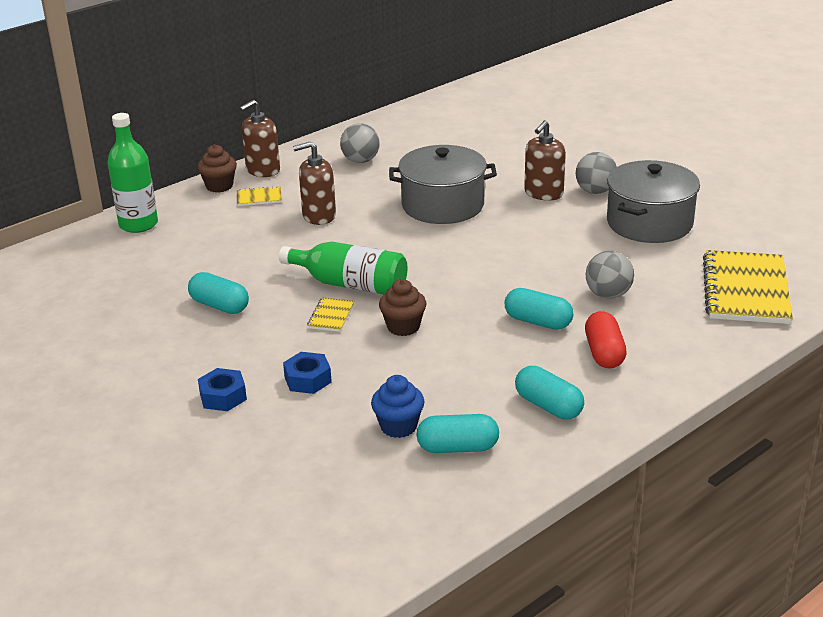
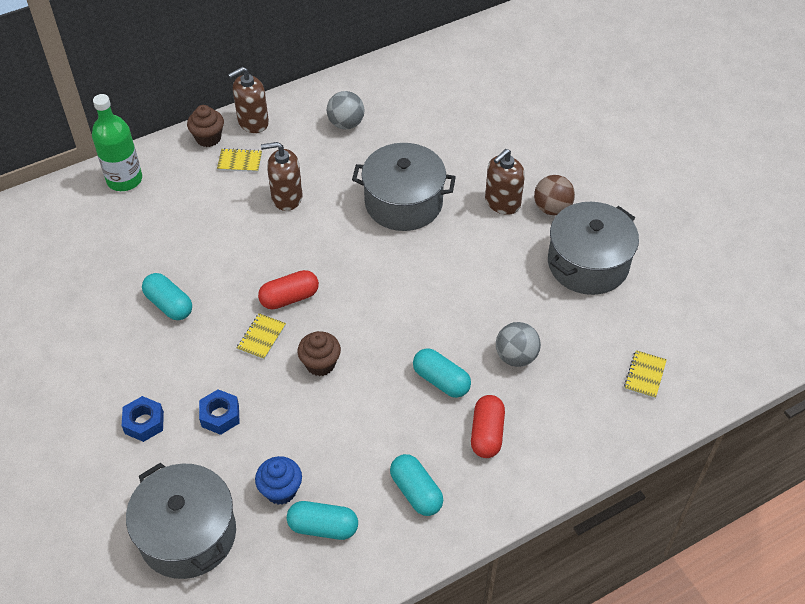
camera: 10 degrees right, 20 degrees up
green bottle [279,241,407,294] -> red capsule [258,270,319,309]
grey ball [576,152,617,194] -> brown ball [534,175,575,215]
yellow notebook [703,250,793,324] -> yellow notebook [624,350,667,399], size x0.43
none -> grey pot [126,463,236,579]

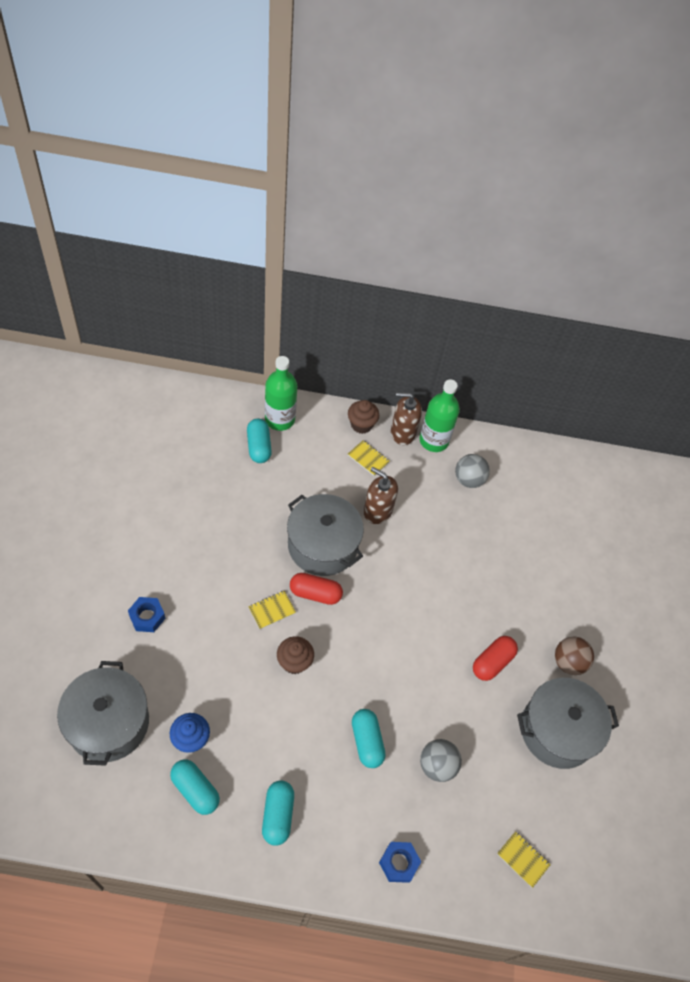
camera: 30 degrees right, 5 degrees up
turquoise capsule [142,273,192,320] -> turquoise capsule moved to [247,418,272,463]
blue nut [199,389,240,435] -> blue nut moved to [379,842,421,883]
grey pot [352,143,456,231] -> grey pot moved to [287,494,364,576]
red capsule [471,395,505,458] -> red capsule moved to [473,636,518,681]
brown soap dispenser [485,149,525,215] -> none
yellow notebook [624,350,667,399] -> yellow notebook turned 75 degrees clockwise [497,831,550,888]
none -> green bottle [419,379,460,452]

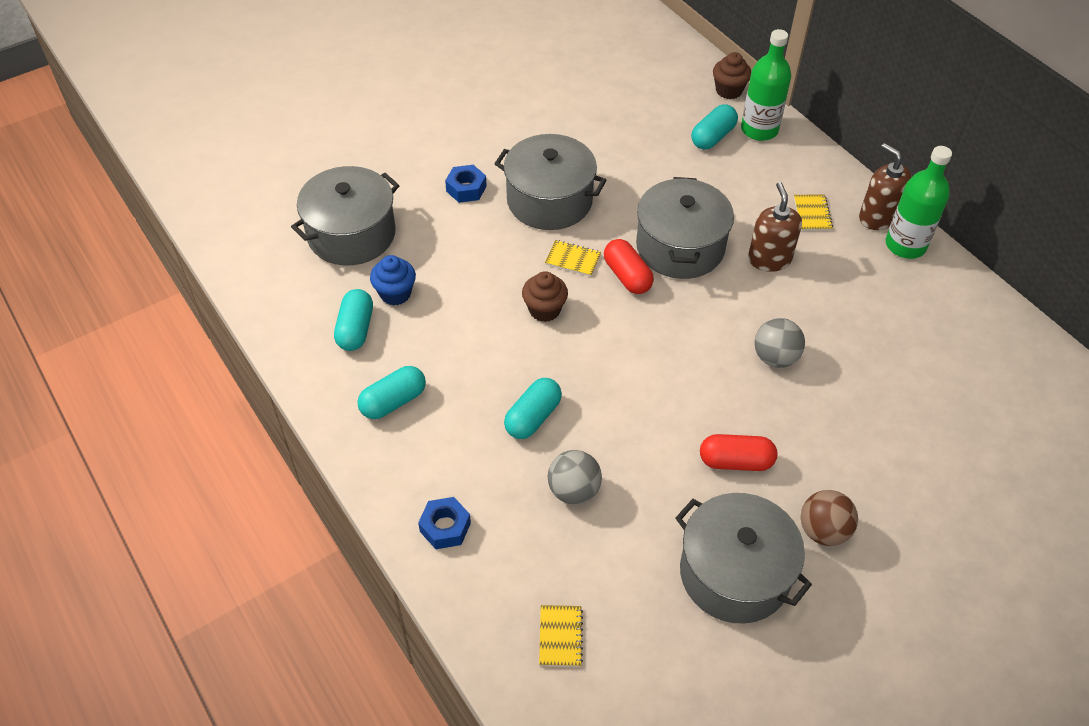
camera: 55 degrees right, 5 degrees down
brown cupcake [348,400,379,434] -> brown cupcake moved to [713,52,751,99]
grey ball [455,454,490,488] -> grey ball moved to [754,318,805,368]
none -> grey pot [495,134,606,230]

